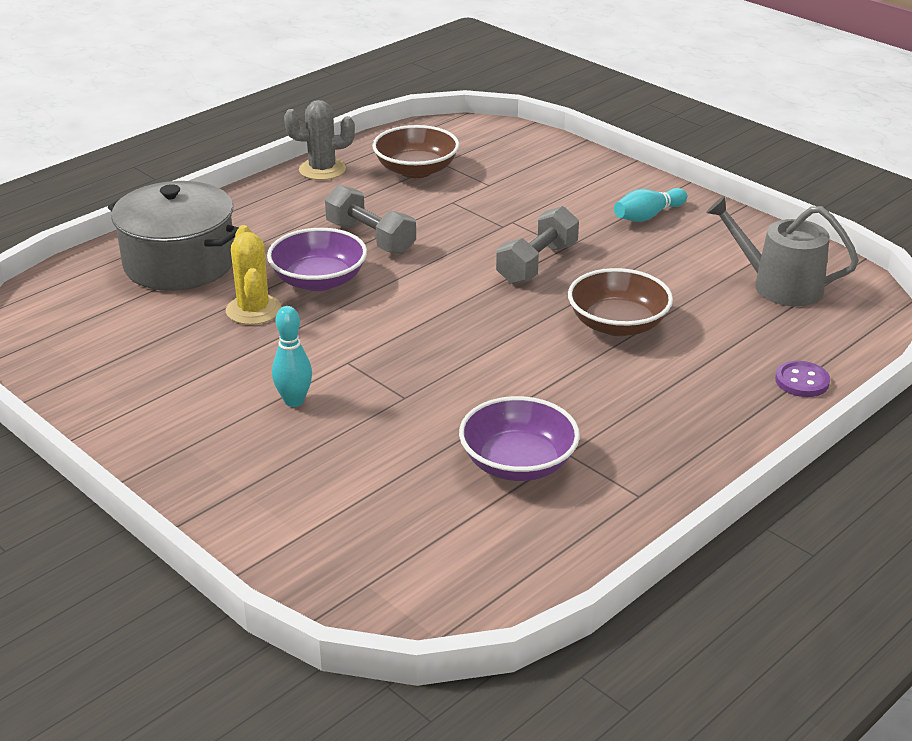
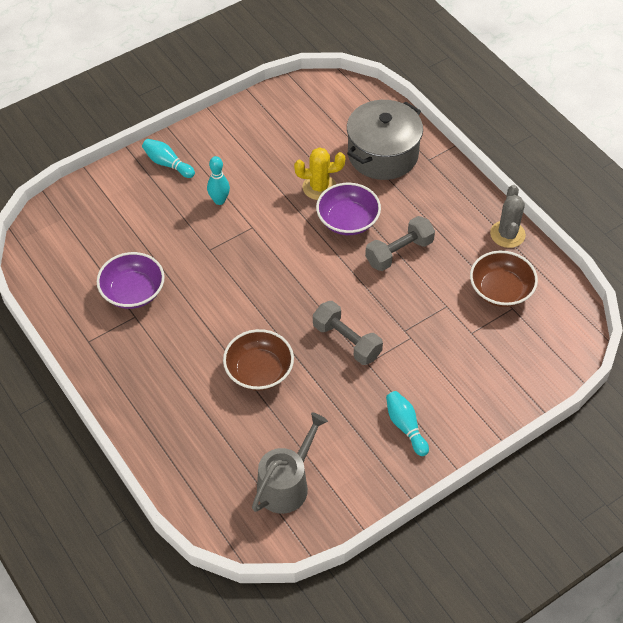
camera: 100 degrees right, 20 degrees up
purple button [775,361,830,397] -> none
none -> turquoise bowling pin [142,139,195,178]

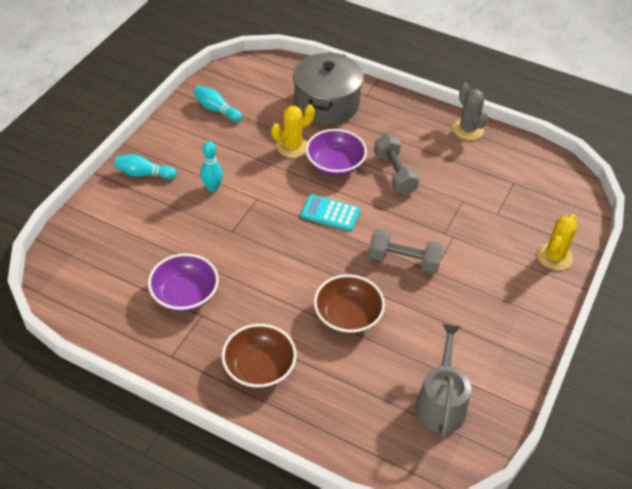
camera: 30 degrees left, 5 degrees down
grey dumbbell [365,216,435,271] -> grey dumbbell turned 45 degrees counterclockwise [374,134,420,195]
turquoise bowling pin [386,391,429,456] -> turquoise bowling pin moved to [193,86,242,122]
brown bowl [470,250,538,307] -> brown bowl moved to [222,324,297,389]
none -> turquoise calculator [301,194,360,231]
none -> yellow cactus [537,214,577,270]

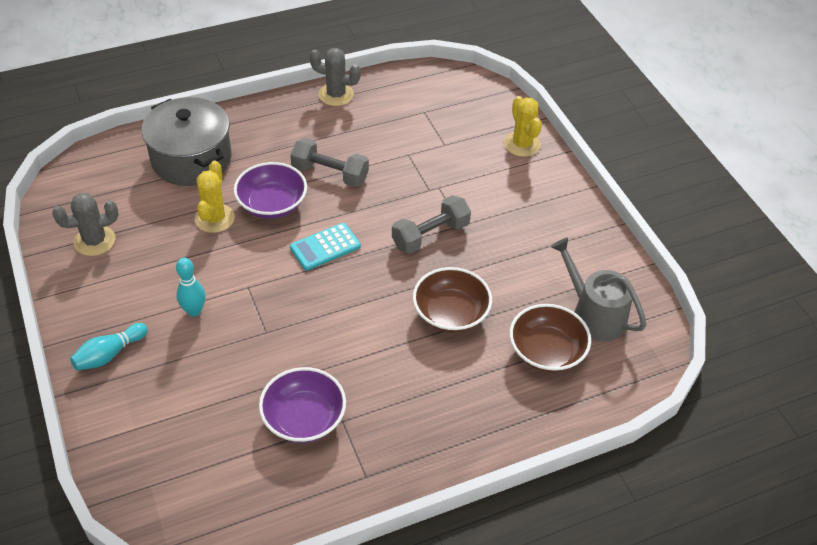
camera: 50 degrees left, 0 degrees up
turquoise bowling pin [193,86,242,122] -> grey cactus [52,193,119,256]
brown bowl [222,324,297,389] -> brown bowl moved to [510,304,591,372]

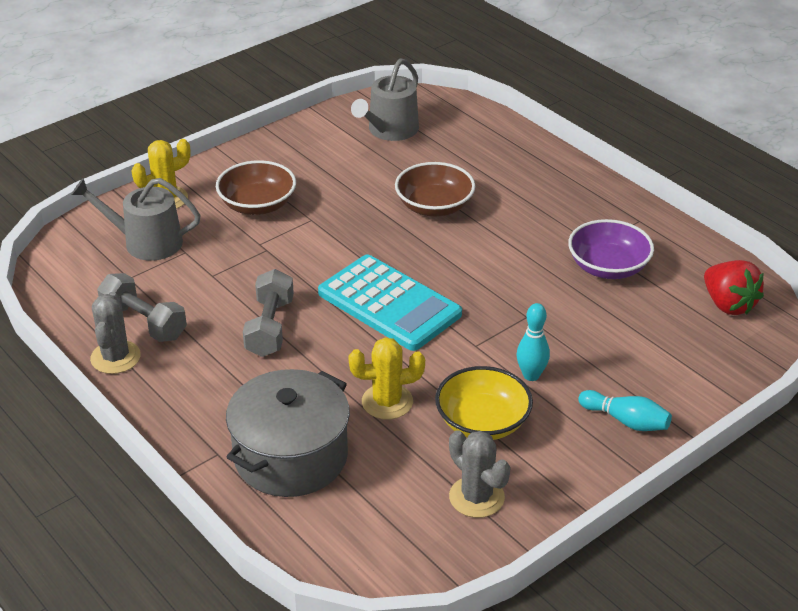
camera: 105 degrees left, 10 degrees down
purple bowl [234,162,307,219] -> none
turquoise calculator [290,223,361,270] -> turquoise calculator [318,254,462,351], size x1.79
grey dumbbell [392,195,471,254] -> grey dumbbell moved to [97,273,187,342]
brown bowl [510,304,591,372] -> brown bowl moved to [216,160,296,215]
none -> grey watering can [71,178,201,261]
none -> yellow bowl [435,366,533,440]
none -> red strawberry [704,260,764,315]

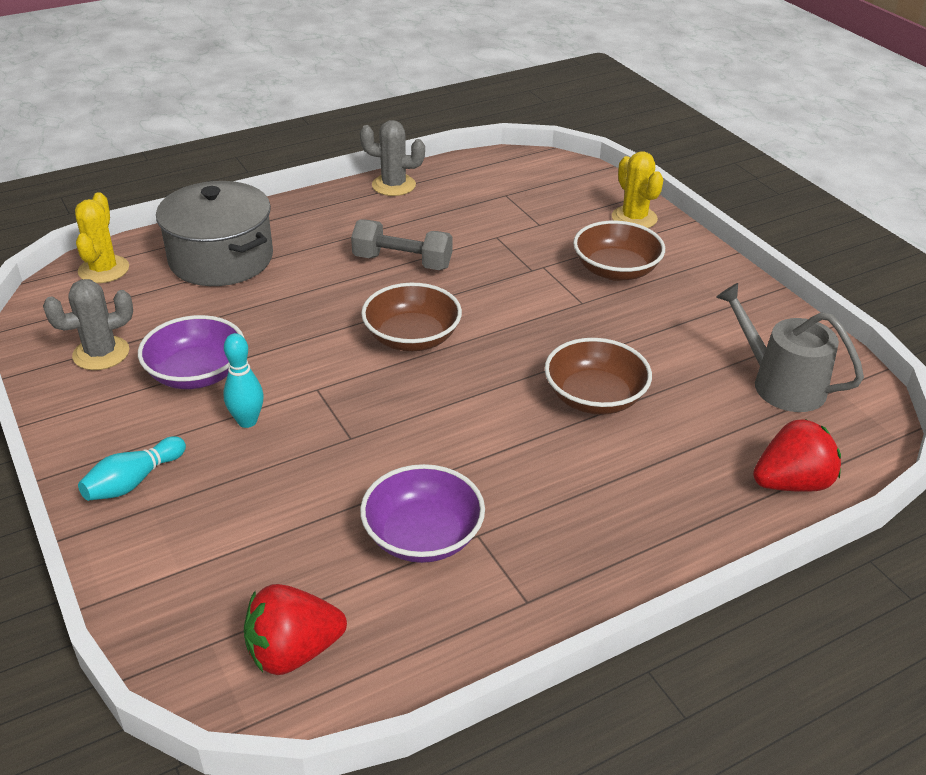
camera: 100 degrees right, 0 degrees up
grey watering can [71,178,201,261] -> none
grey dumbbell [97,273,187,342] -> none
turquoise calculator [318,254,462,351] -> brown bowl [361,283,462,351]
yellow cactus [348,337,425,420] -> yellow cactus moved to [75,192,129,283]
yellow bowl [435,366,533,440] -> purple bowl [138,315,244,389]
none -> red strawberry [753,419,841,492]

